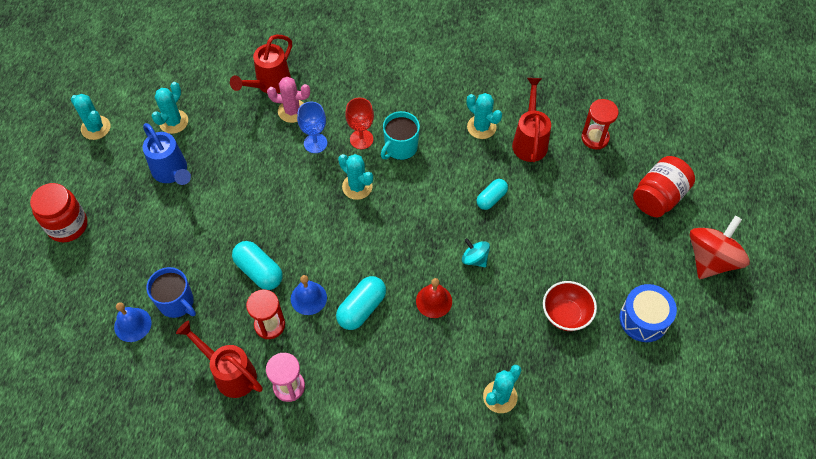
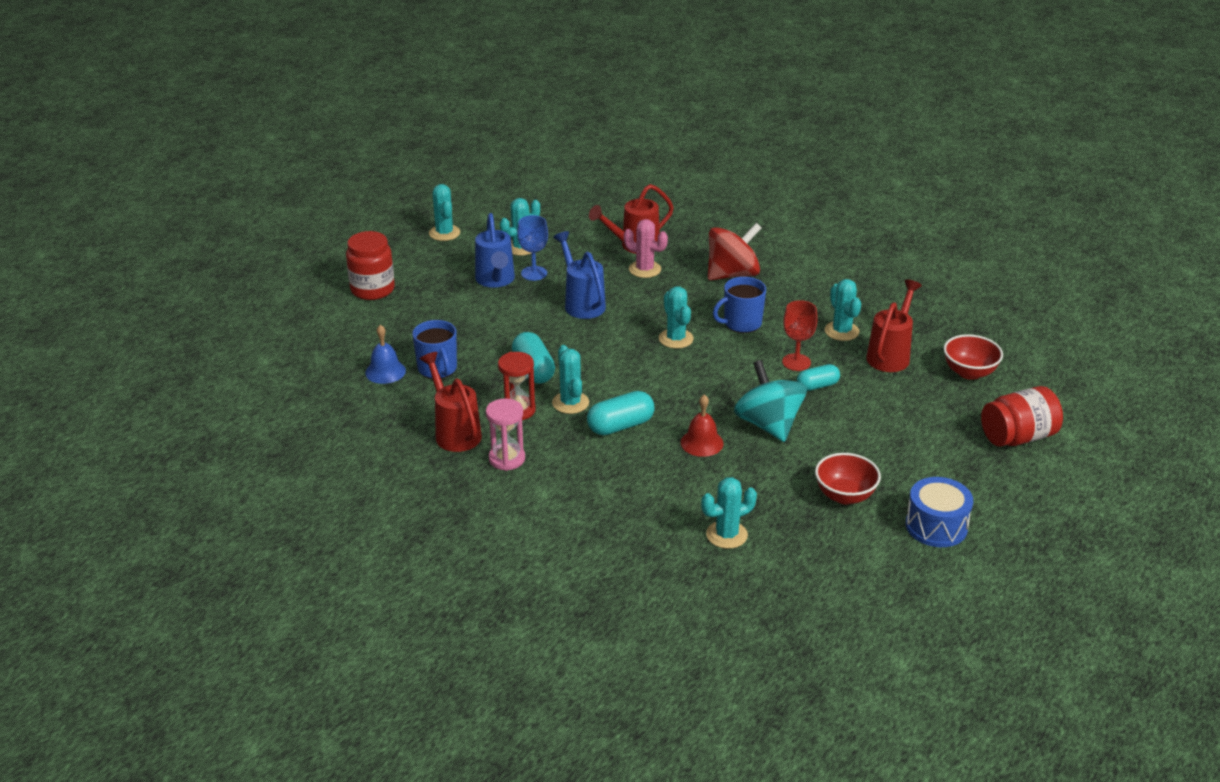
camera: 25 degrees right, 25 degrees down
blue bell [291,275,327,315] -> turquoise cactus [552,345,589,414]
blue goblet [297,102,327,153] -> blue goblet moved to [517,215,548,281]
red goblet [345,98,374,149] -> red goblet moved to [782,300,818,371]
turquoise mug [381,111,420,160] -> blue mug [713,277,766,333]
turquoise spinning top [462,238,490,267] -> turquoise spinning top [734,360,807,442], size x1.96
red hourglass [582,99,619,149] -> red bowl [943,334,1003,380]
red spinning top [690,216,750,279] -> red spinning top moved to [708,223,762,280]
none -> blue watering can [553,231,606,319]

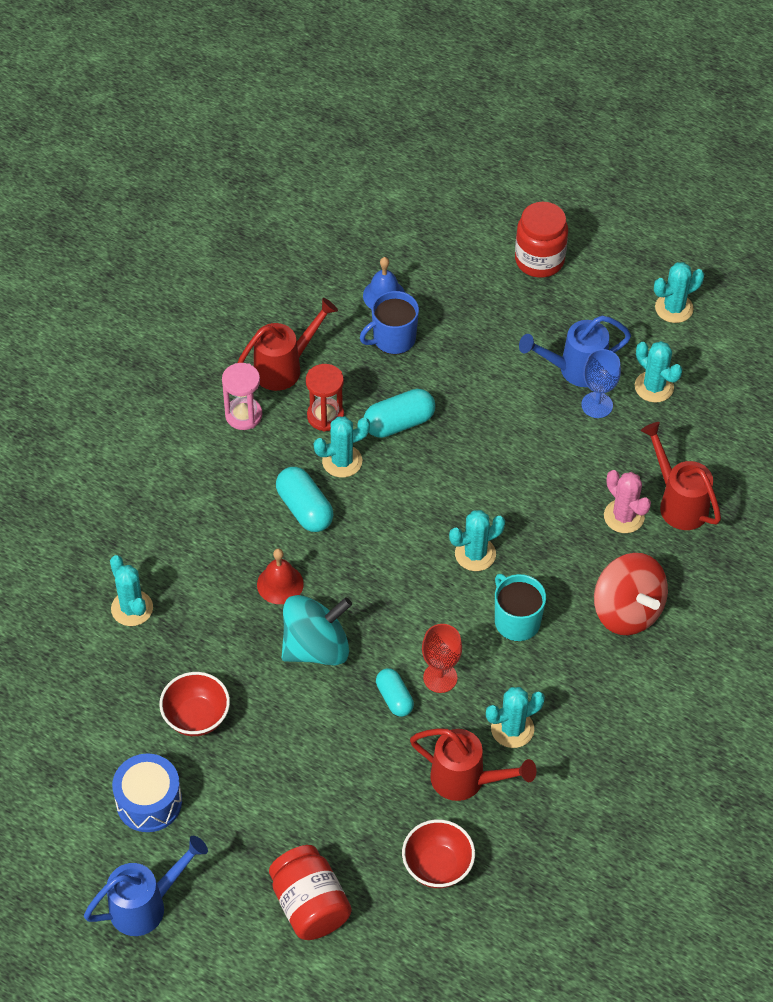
camera: 85 degrees right, 20 degrees up
blue watering can [553,231,606,319] -> blue watering can moved to [84,836,208,936]
pink cactus [624,219,668,278] -> pink cactus turned 60 degrees counterclockwise [604,470,651,533]
blue mug [713,277,766,333] -> turquoise mug [495,574,546,642]

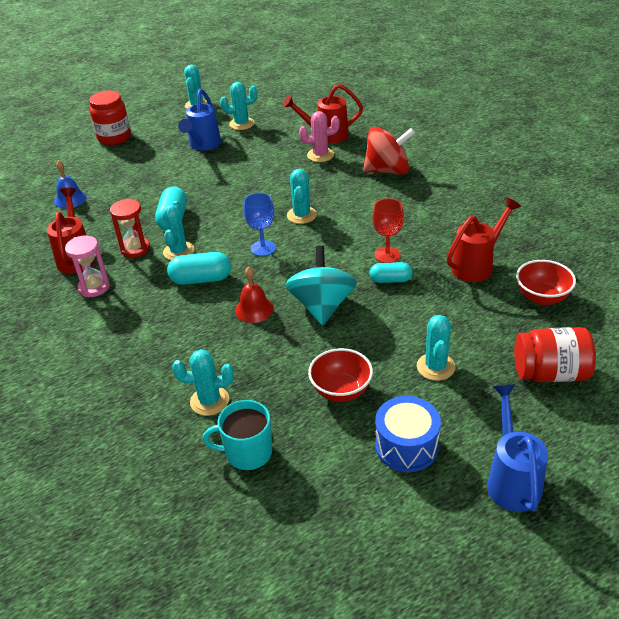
camera: 60 degrees left, 15 degrees down
blue mug [360,291,419,355] -> none
turquoise cactus [486,687,545,748] -> turquoise cactus moved to [417,315,456,381]
turquoise mug [495,574,546,642] -> turquoise mug moved to [203,400,272,471]
blue goblet [581,349,621,418] -> blue goblet moved to [244,193,276,256]

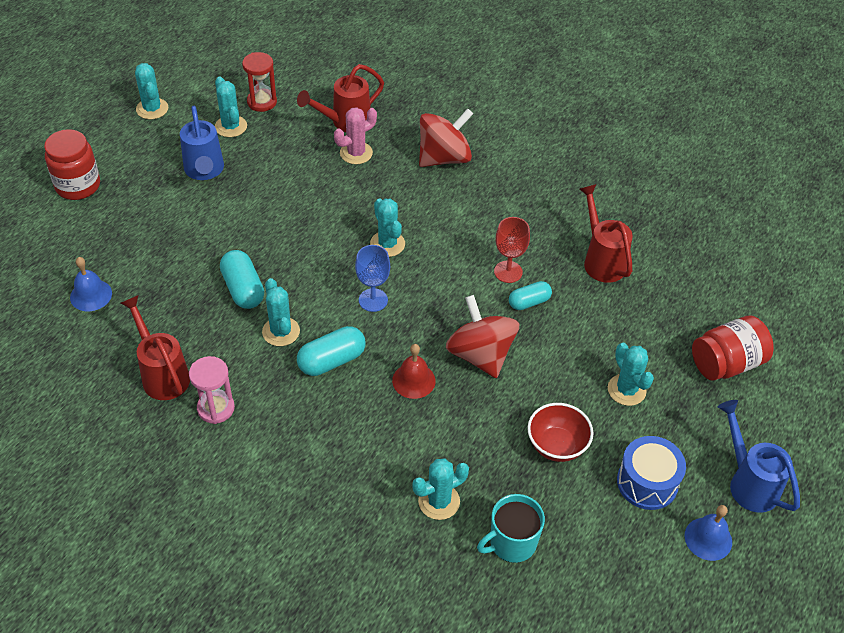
camera: 30 degrees left, 10 degrees up
red hourglass [110,198,150,258] -> red hourglass moved to [242,52,277,112]
turquoise cactus [220,82,257,130] -> turquoise cactus turned 75 degrees counterclockwise [215,76,247,137]
turquoise spinning top [285,246,357,325] -> red spinning top [446,295,519,378]
red watering can [447,197,521,282] -> red watering can turned 45 degrees counterclockwise [579,184,633,283]
red bowl [516,260,576,305] -> none
none -> blue bell [684,505,732,561]

